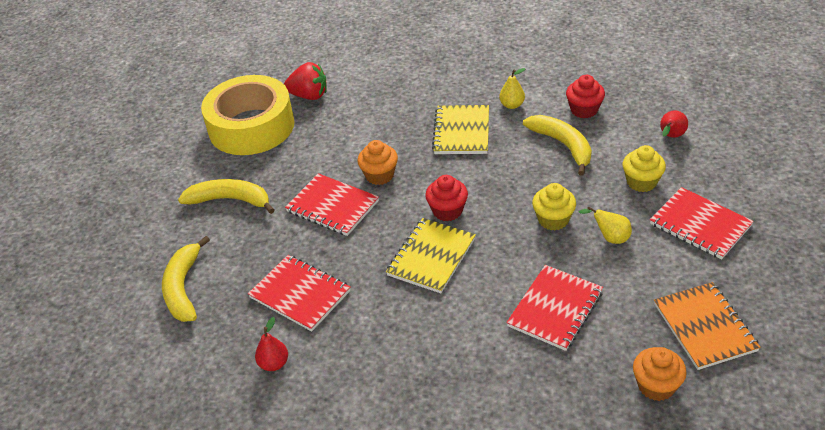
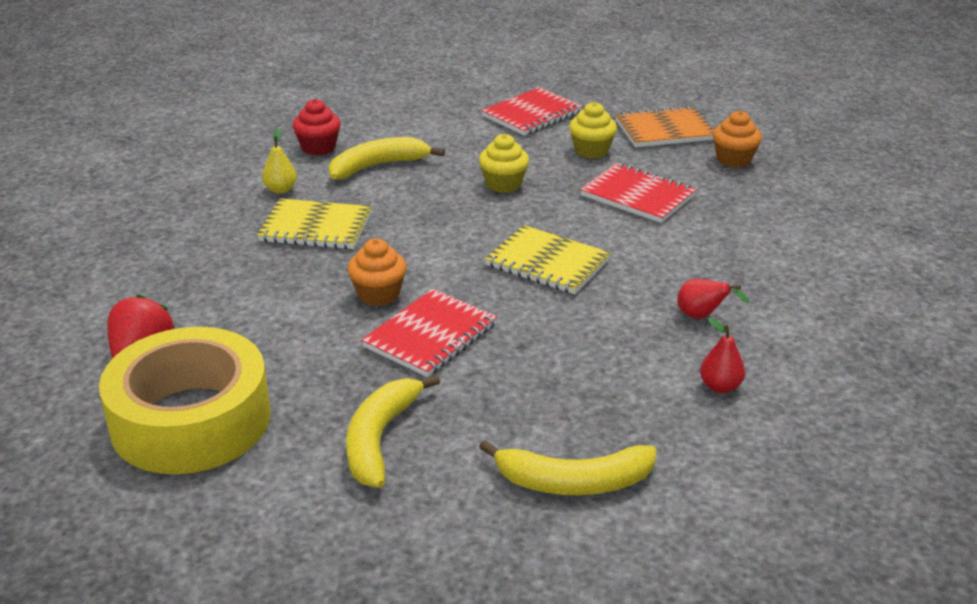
camera: 90 degrees left, 10 degrees down
red notebook [248,255,350,332] -> none
red cupcake [425,175,468,221] -> none
yellow pear [579,206,632,244] -> none
yellow cupcake [623,145,666,192] -> yellow cupcake moved to [569,102,617,158]
red pear [660,111,688,138] -> red pear moved to [677,279,749,319]

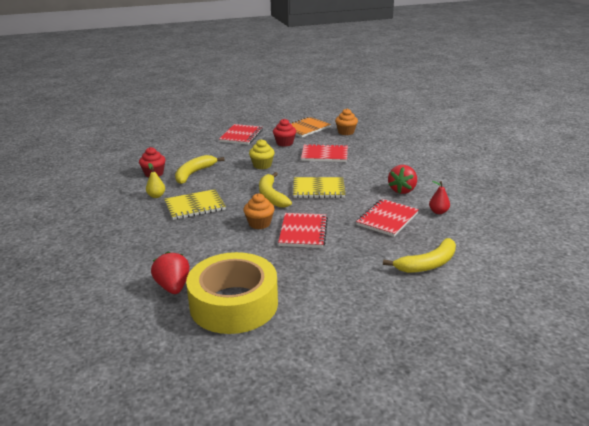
camera: 30 degrees left, 5 degrees down
yellow banana [346,374,440,488] -> yellow banana moved to [259,172,292,208]
yellow cupcake [569,102,617,158] -> red cupcake [273,119,296,147]
red pear [677,279,749,319] -> red strawberry [388,165,417,194]
none -> red notebook [356,199,419,237]

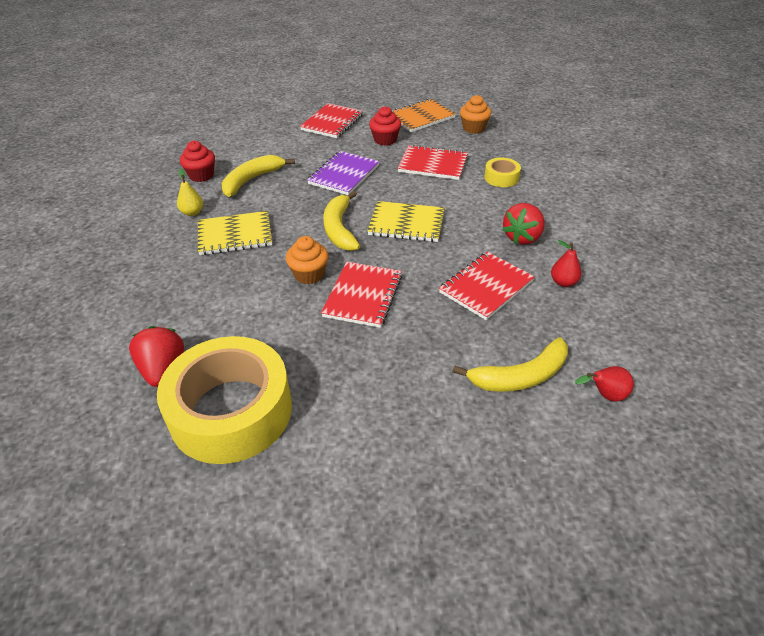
camera: 10 degrees right, 15 degrees up
yellow cupcake [249,139,275,169] -> purple notebook [307,151,380,195]
none -> yellow tape [484,158,521,187]
none -> red pear [575,366,634,402]

